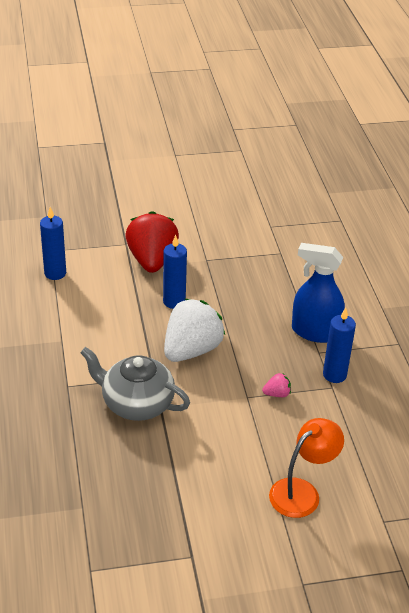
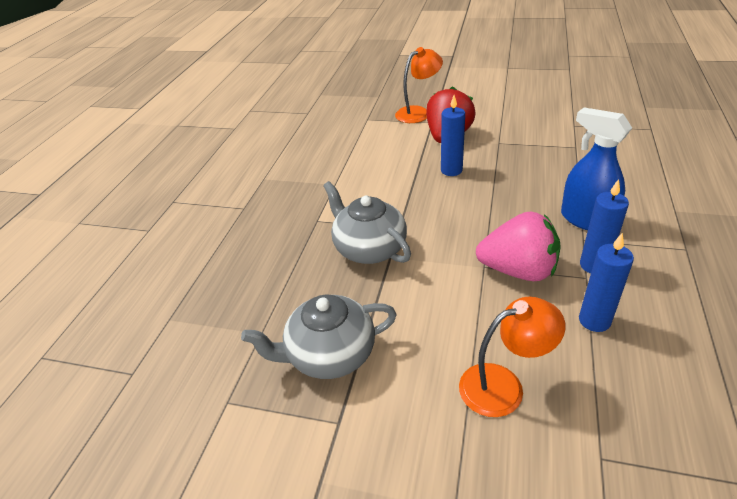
camera: 30 degrees right, 0 degrees up
blue candle [40,207,66,280] -> blue candle moved to [579,233,634,332]
white strawberry [164,298,225,362] -> none
pink strawberry [262,373,291,397] -> pink strawberry [476,211,561,281], size x2.46
none -> grey teapot [241,294,397,379]
none -> orange lamp [395,47,443,123]

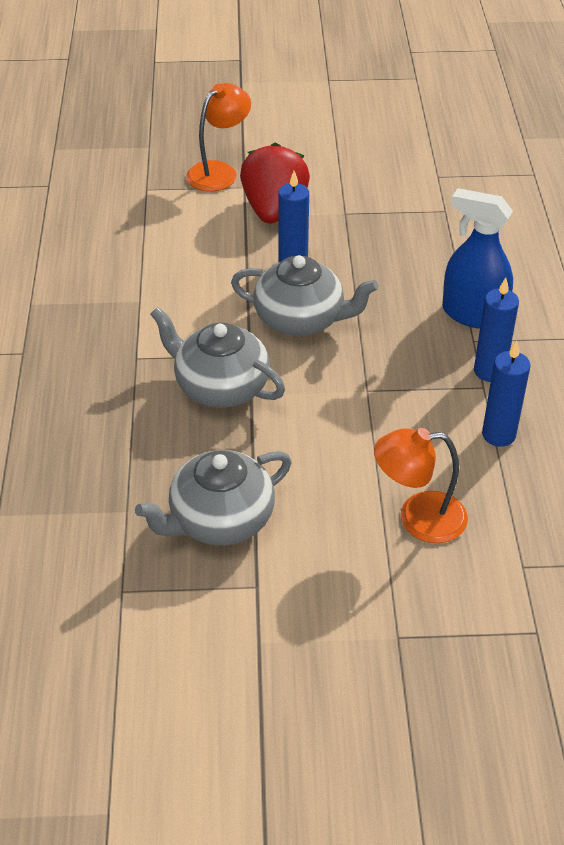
camera: 20 degrees left, 5 degrees up
orange lamp [459,297,565,417] -> orange lamp turned 150 degrees counterclockwise [374,428,468,543]
pink strawberry [476,211,561,281] -> none
none -> grey teapot [231,255,379,336]

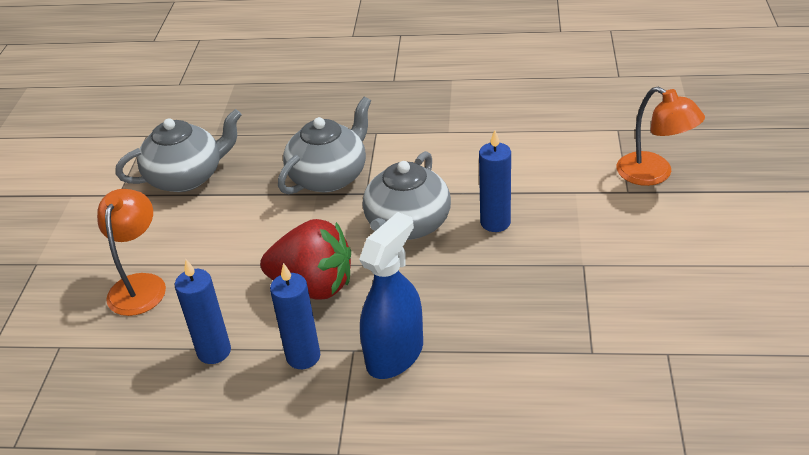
camera: 100 degrees right, 5 degrees down
grey teapot [135,450,292,545] -> grey teapot turned 90 degrees clockwise [116,109,242,192]
red strawberry [240,142,310,224] -> red strawberry moved to [260,219,351,299]

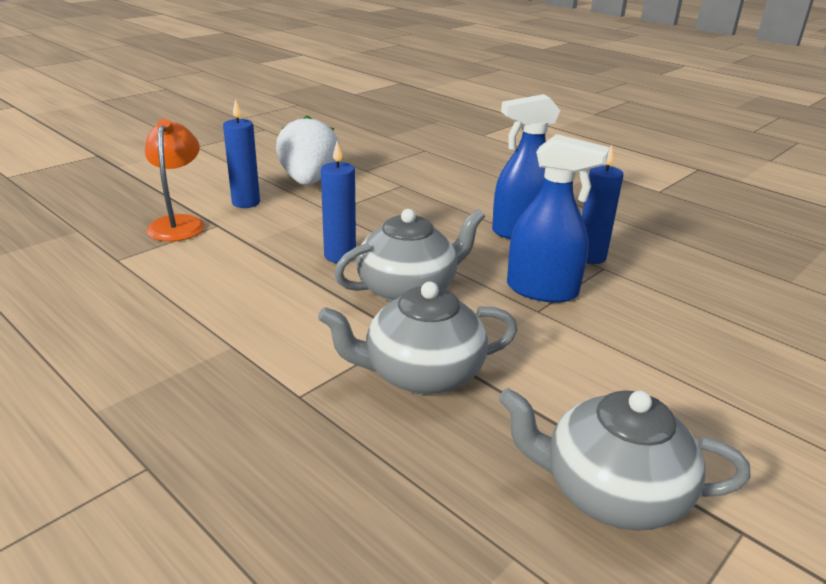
camera: 145 degrees left, 10 degrees down
orange lamp [97,189,166,316] -> none
blue candle [175,259,231,364] -> blue candle moved to [223,99,260,208]
red strawberry [260,219,351,299] -> blue spray bottle [507,134,609,303]
none -> white strawberry [276,115,340,185]

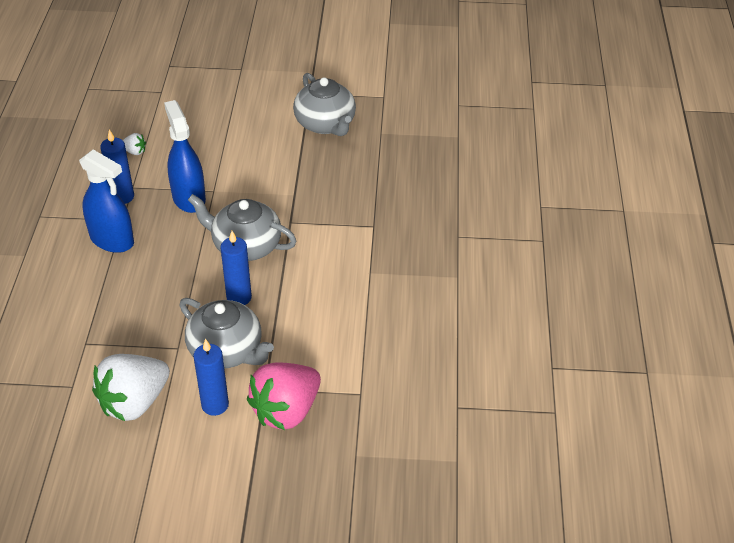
camera: 130 degrees left, 15 degrees up
orange lamp [145,119,205,242] -> pink strawberry [247,363,321,430]
grey teapot [318,282,518,395] -> grey teapot moved to [179,298,274,368]
none -> white strawberry [123,133,146,155]

